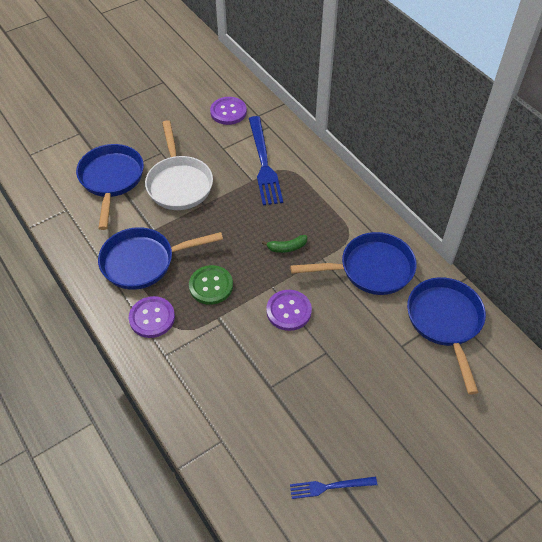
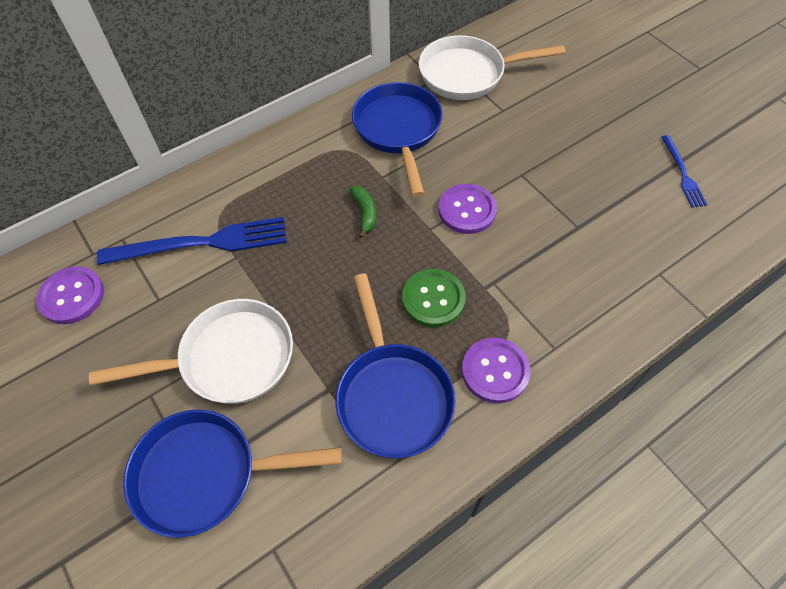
camera: 90 degrees left, 5 degrees up
blue pan [407,277,486,395] -> white pan [419,35,566,100]

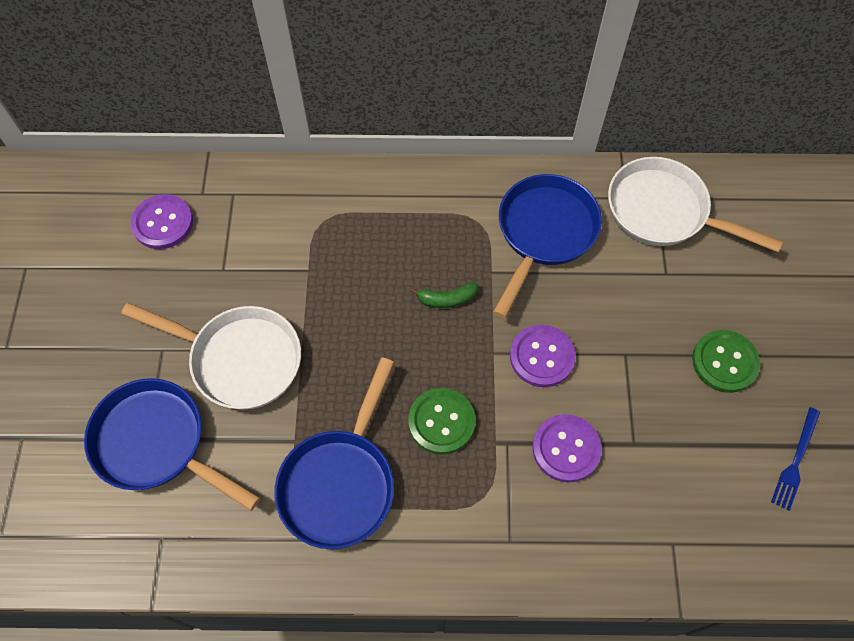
camera: 35 degrees right, 5 degrees up
blue fork [97,217,287,265] -> none
green banana [349,186,376,238] -> green banana turned 60 degrees clockwise [410,282,478,308]
purple button [462,338,531,403] -> purple button moved to [532,414,602,482]
none -> green button [692,330,760,393]

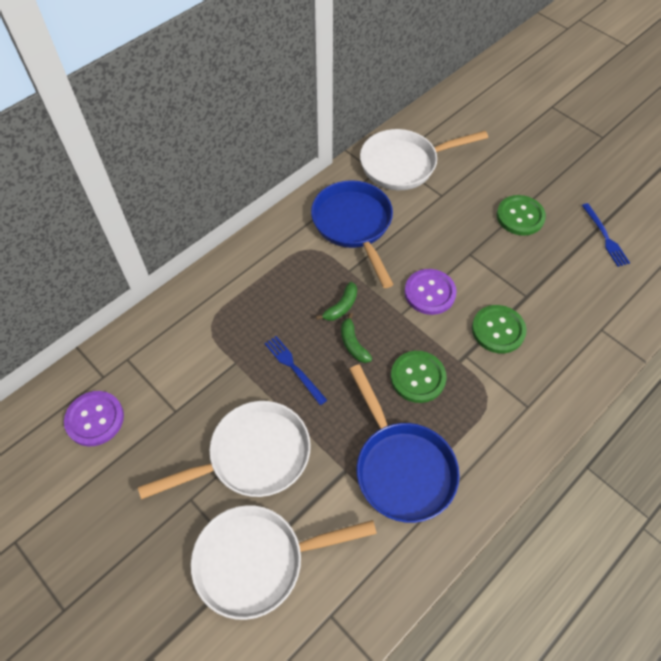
camera: 45 degrees left, 5 degrees down
blue pan [84,378,260,511] -> white pan [191,505,377,620]
purple button [532,414,602,482] -> green button [472,305,527,353]
none -> blue fork [264,336,327,405]
none -> green banana [341,313,372,363]

